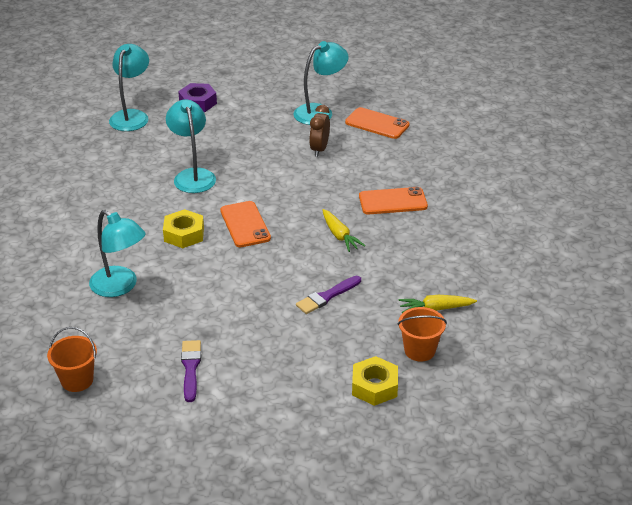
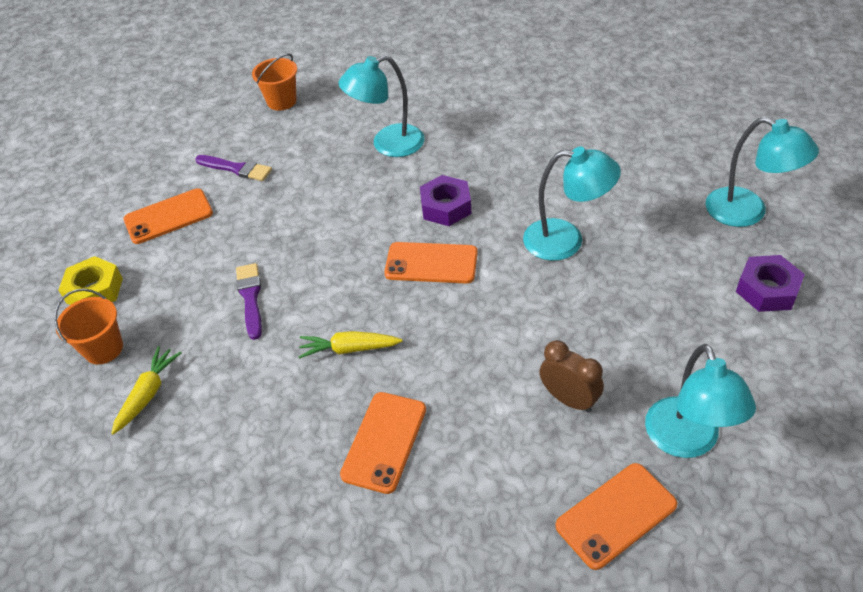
camera: 120 degrees right, 10 degrees up
yellow nut [163,209,204,248] -> purple nut [420,175,472,226]
none -> orange phone [123,188,213,244]

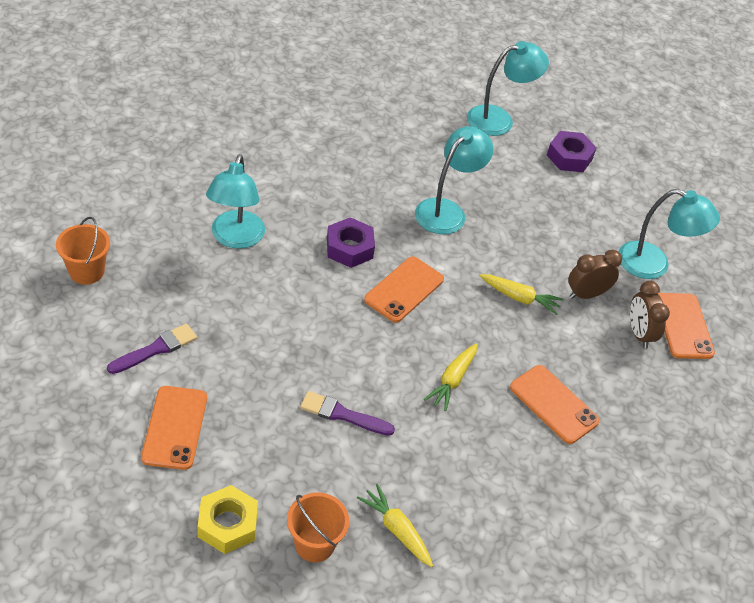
camera: 70 degrees left, 0 degrees up
none -> yellow carrot [480,274,564,315]
none -> brown clock [630,281,670,349]

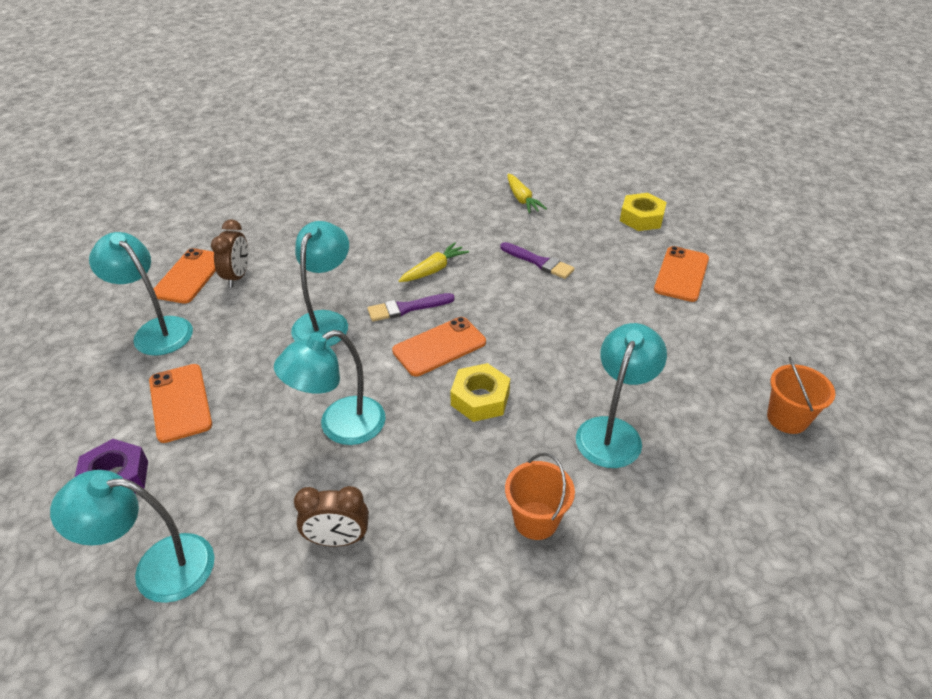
camera: 155 degrees left, 5 degrees down
purple brush [107,323,197,374] -> purple brush moved to [367,293,455,322]
orange bucket [287,492,349,562] -> orange bucket moved to [505,453,575,540]
purple nut [327,217,375,268] -> yellow nut [450,363,510,422]
yellow carrot [480,274,564,315] -> turquoise lamp [291,221,349,347]
orange phone [510,365,600,444] -> orange phone moved to [149,364,212,443]
brown clock [568,250,622,299] -> brown clock moved to [294,486,369,547]

